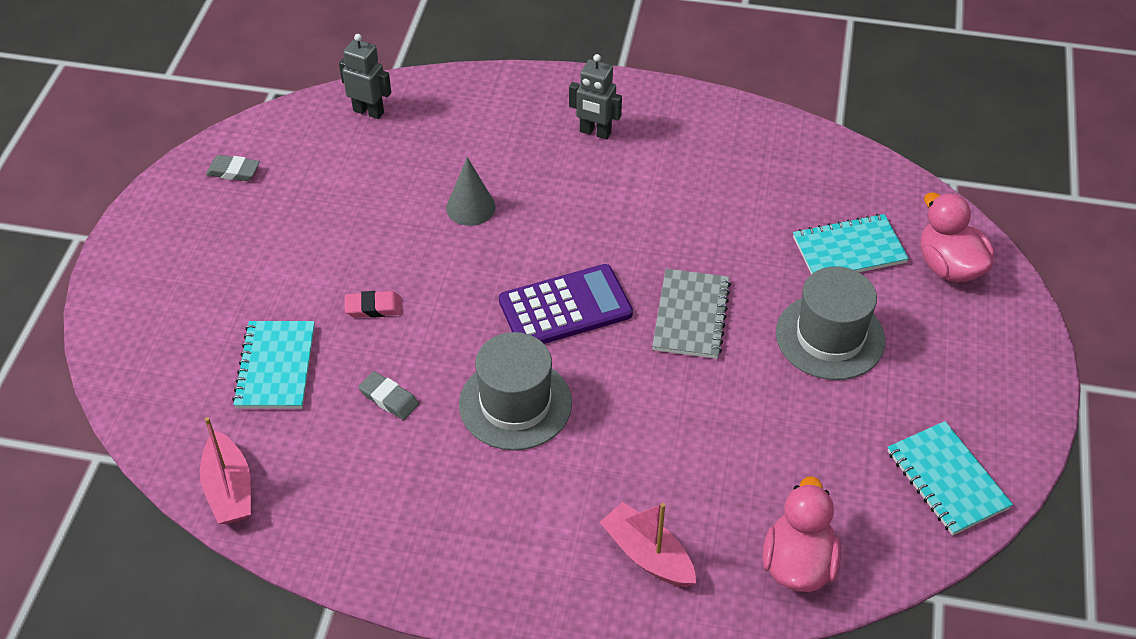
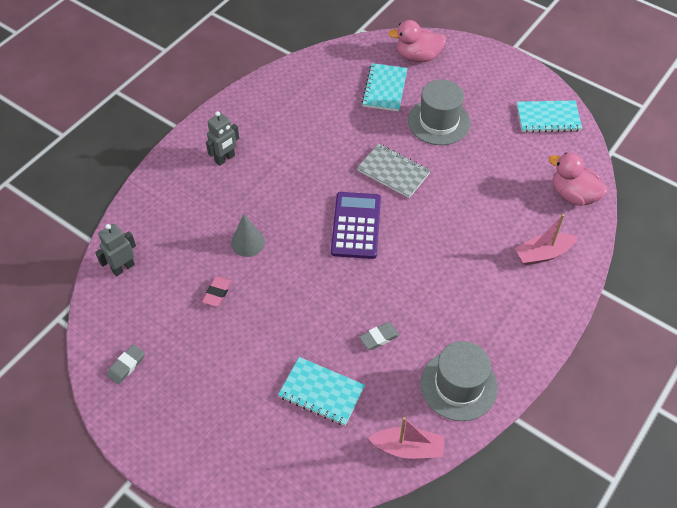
camera: 65 degrees left, 5 degrees up
pink eraser [345,291,402,318] -> pink eraser moved to [202,276,232,307]
grey hat [459,332,572,450] -> grey hat moved to [420,341,498,421]

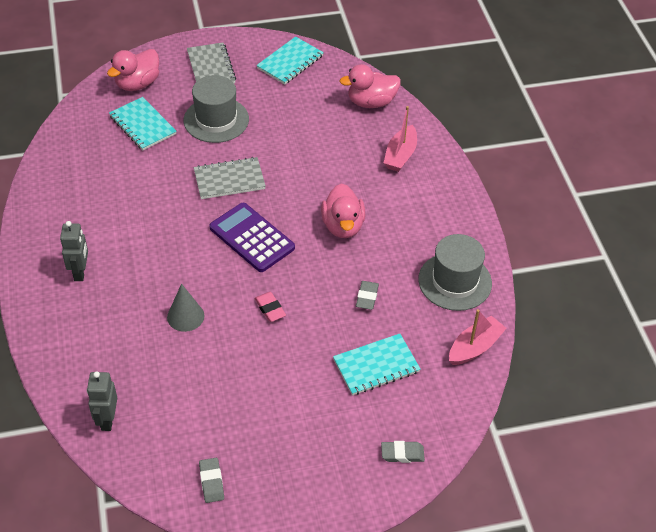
camera: 50 degrees left, 5 degrees down
pink eraser [202,276,232,307] -> pink eraser moved to [254,292,286,322]
none -> grey notebook [187,42,236,83]
none -> pink duck [321,183,365,238]
none -> grey eraser [381,441,425,463]

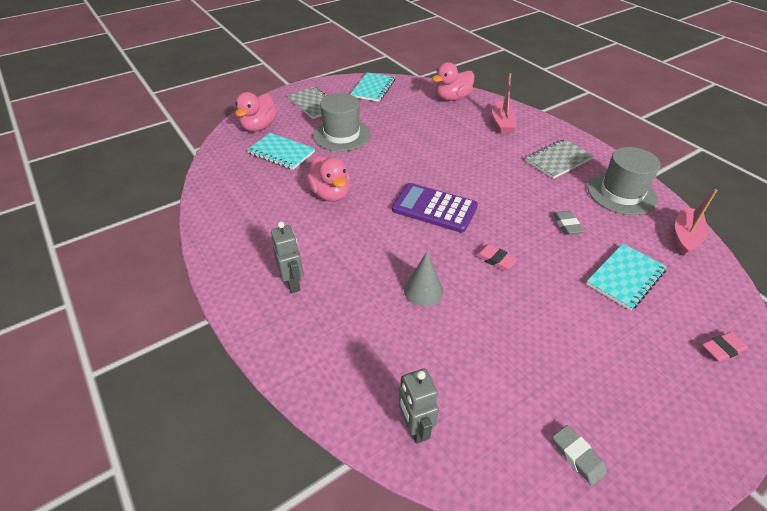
camera: 20 degrees left, 5 degrees down
grey notebook [194,157,266,199] -> grey notebook moved to [525,139,594,179]
pink duck [321,183,365,238] -> pink duck moved to [306,156,350,202]
grey eraser [381,441,425,463] -> pink eraser [702,332,748,362]

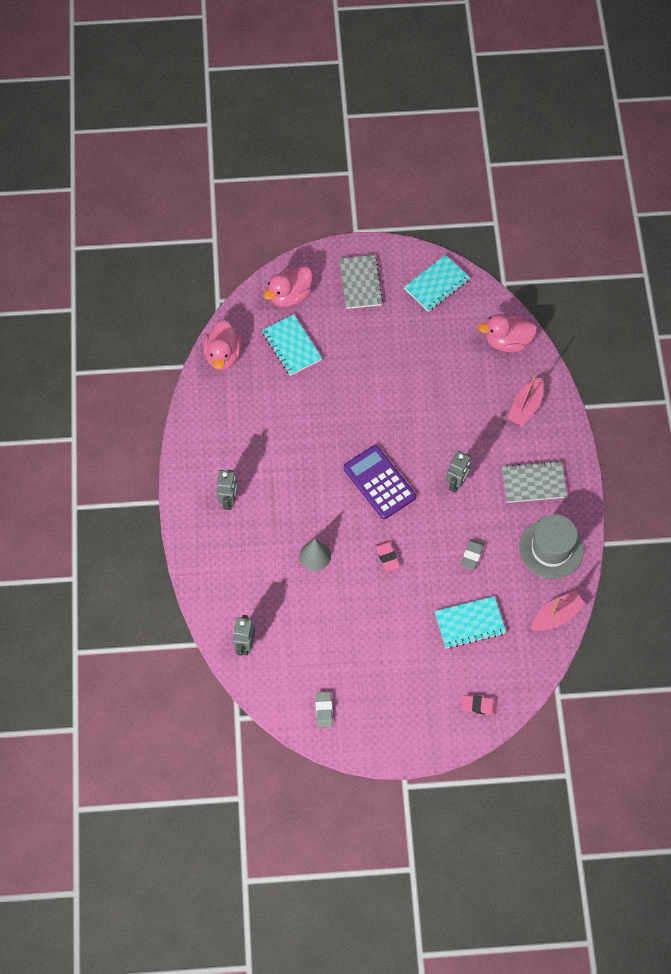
camera: 30 degrees right, 20 degrees up
pink duck [306,156,350,202] -> pink duck moved to [203,320,242,371]
grey hat [313,93,371,151] -> none
none -> grey robot [446,451,471,493]

